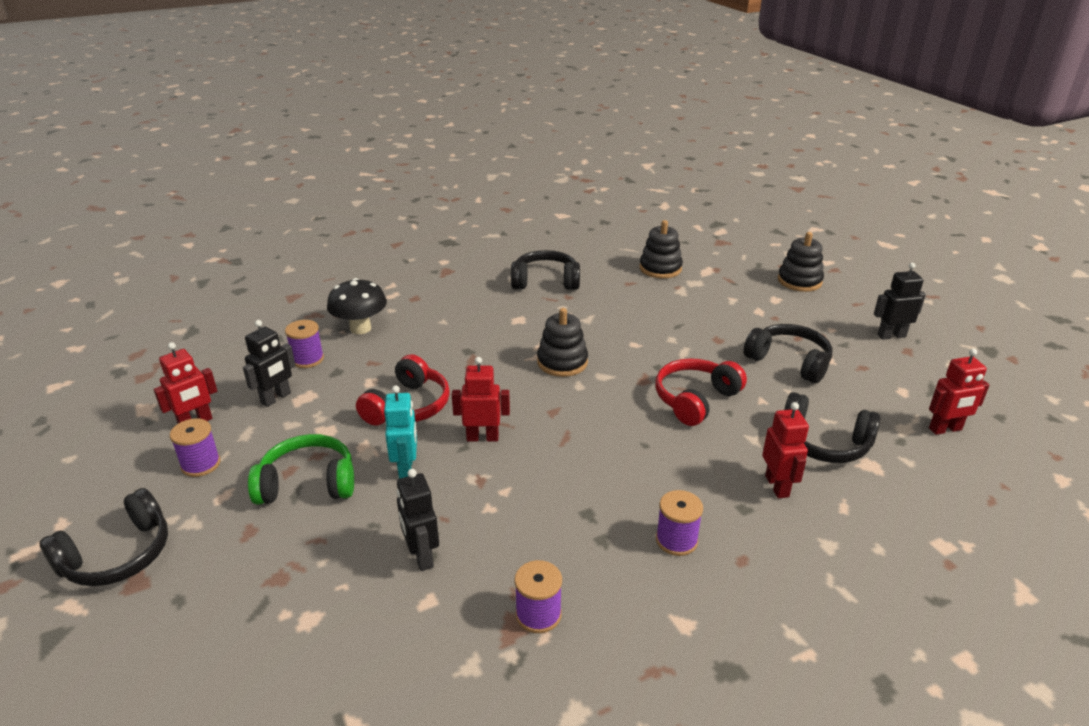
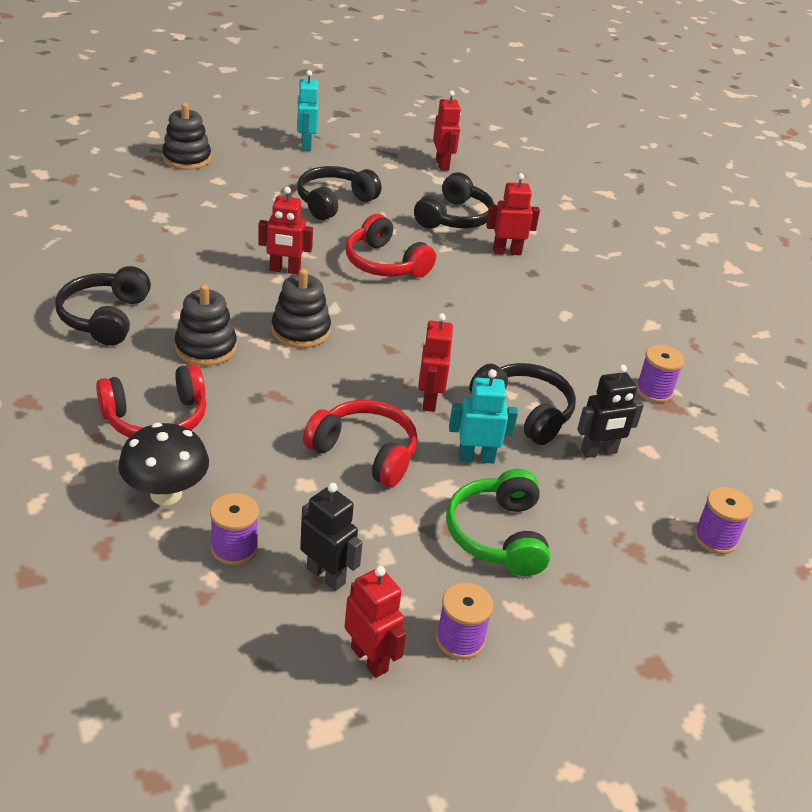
camera: 90 degrees left, 5 degrees up
black headphones [39,488,168,586] -> black headphones moved to [469,363,576,445]
black stacking toy [640,220,683,279] -> black stacking toy moved to [175,284,237,366]
purple spool [656,490,703,556] -> purple spool moved to [694,487,753,554]
black robot [874,263,926,340] -> turquoise robot [297,70,318,151]
none -> red headphones [96,364,206,438]
none -> red robot [258,187,313,274]

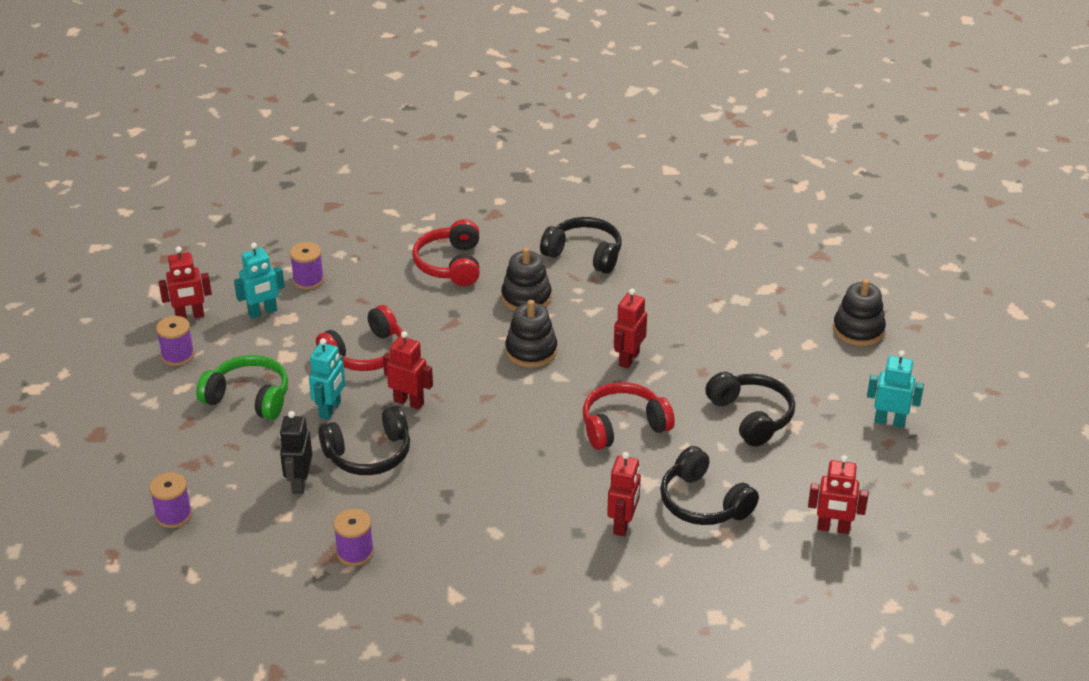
camera: 115 degrees right, 0 degrees up
black mushroom [118,423,209,506] -> none
black robot [300,483,363,591] -> turquoise robot [234,243,285,319]

